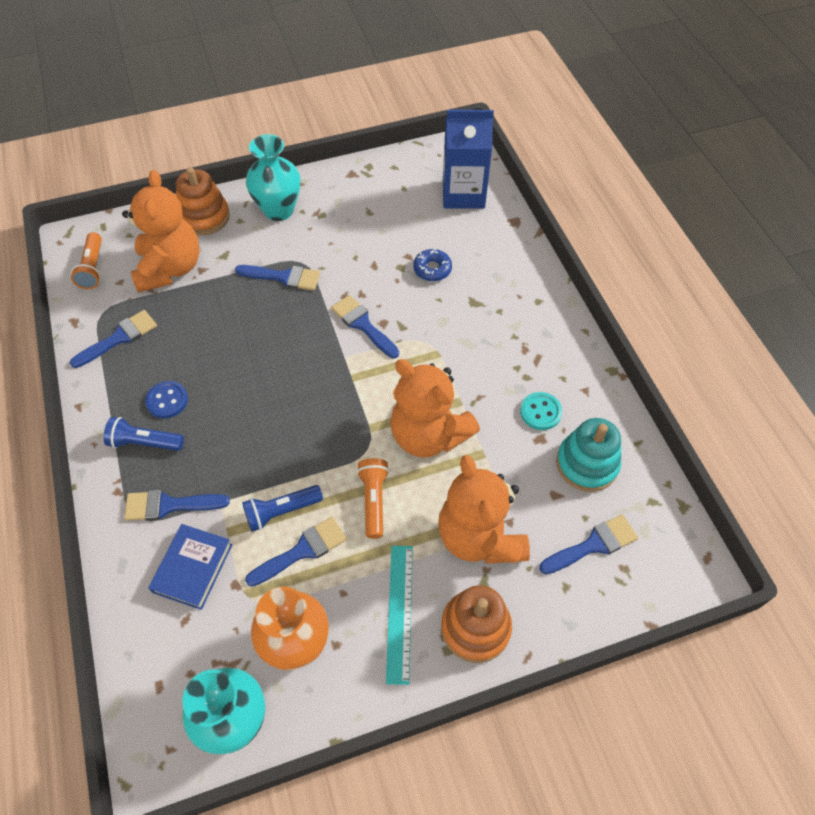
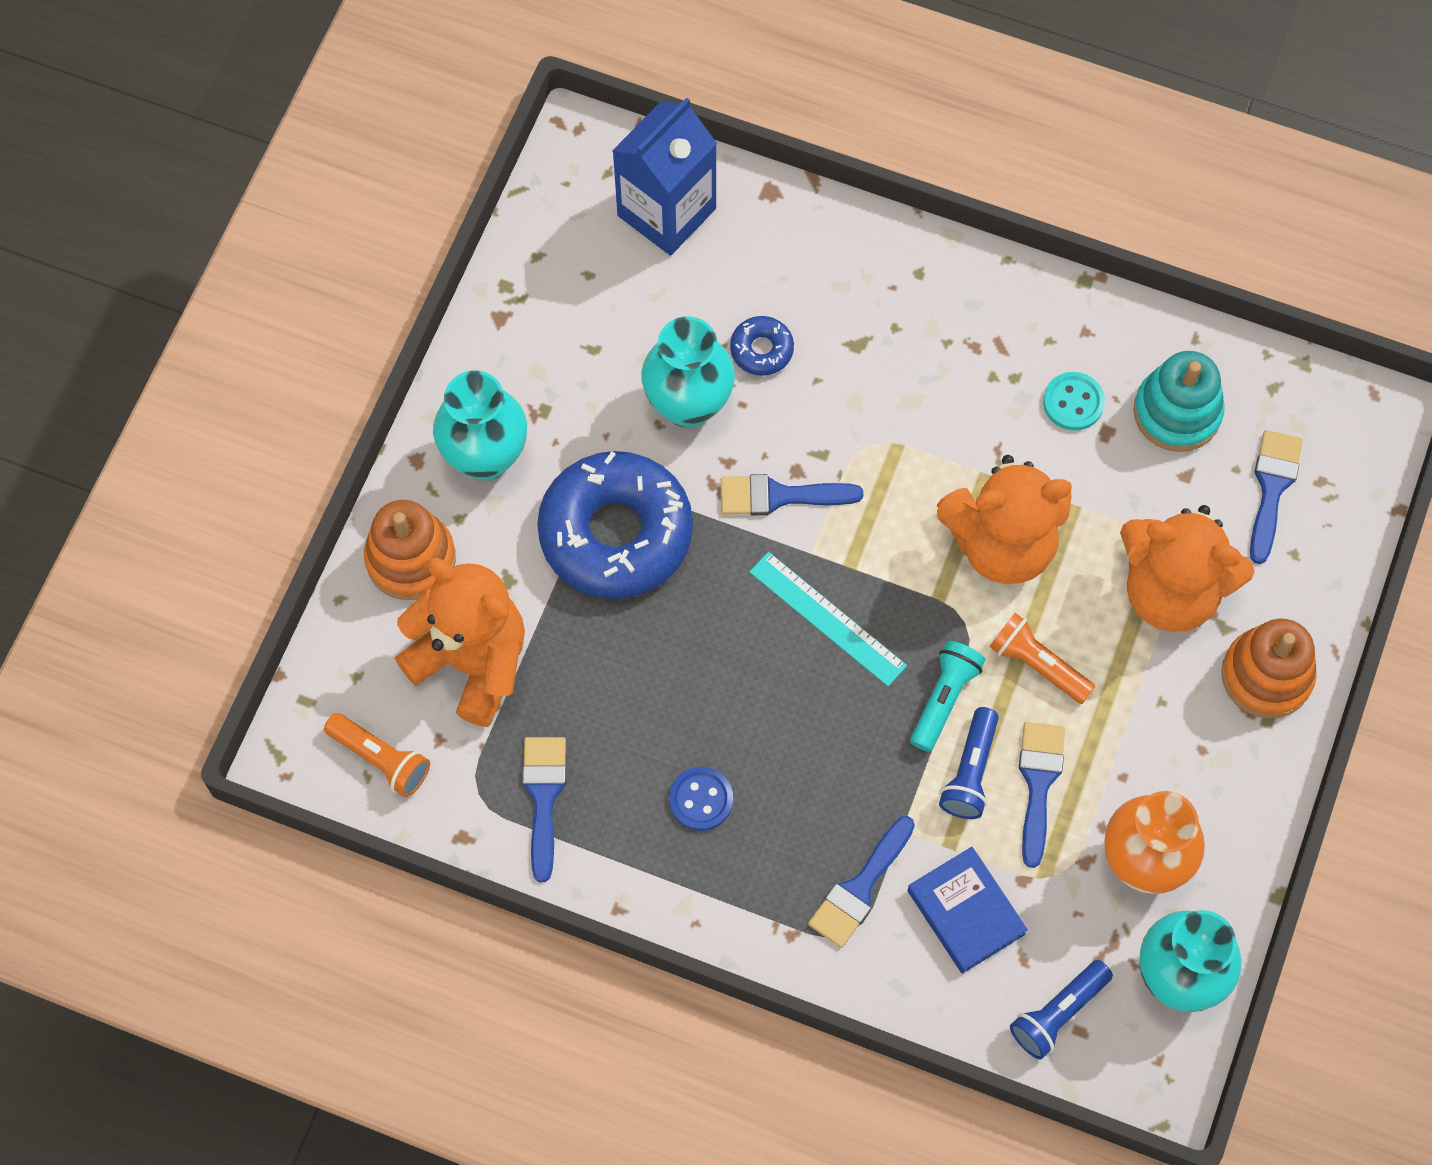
camera: 50 degrees left, 10 degrees up
blue flashlight [104,417,184,451] -> blue flashlight moved to [1010,960,1113,1059]
blue brush [235,265,320,291] -> blue donut [537,451,693,599]
turquoise ruler [386,546,413,685] -> turquoise ruler moved to [750,552,907,686]
none -> turquoise vase [641,316,735,428]
none -> turquoise flashlight [910,641,986,752]

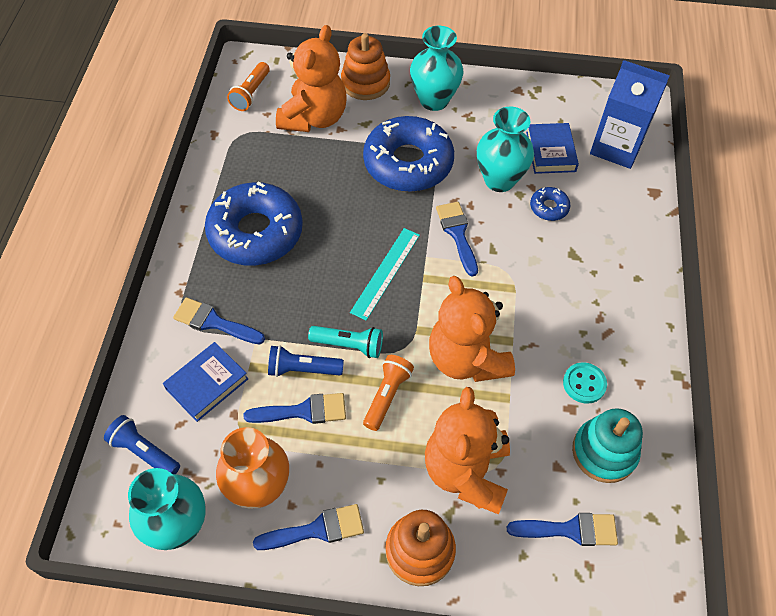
camera: 75 degrees right, 10 degrees down
blue brush [522,737,566,882] -> blue brush moved to [253,504,364,550]
blue button [669,767,733,831] -> blue donut [205,182,303,266]
none -> blue book [526,123,579,174]

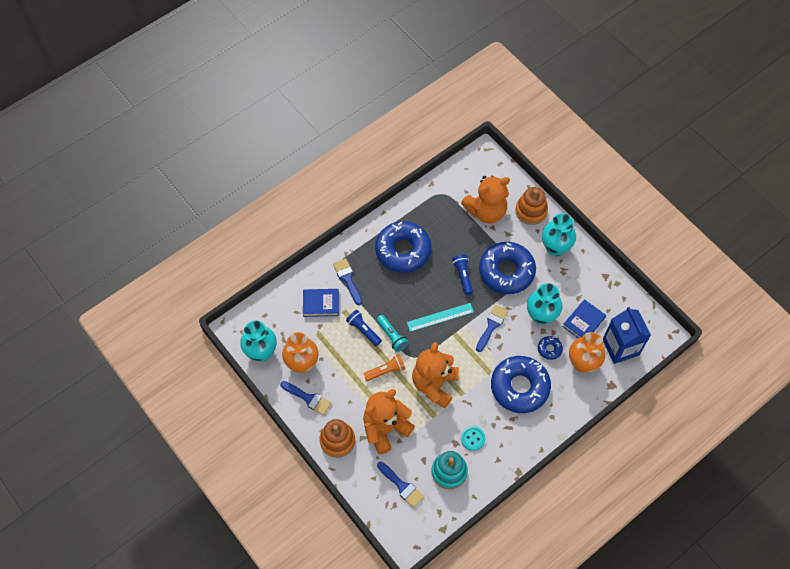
camera: 45 degrees right, 5 degrees up
blue flashlight [104,415,180,474] -> blue flashlight moved to [452,255,473,295]
orange flashlight [227,62,270,111] -> none
blue brush [244,393,346,424] -> none
none -> blue donut [491,356,551,413]
none -> orange vase [569,332,605,373]

